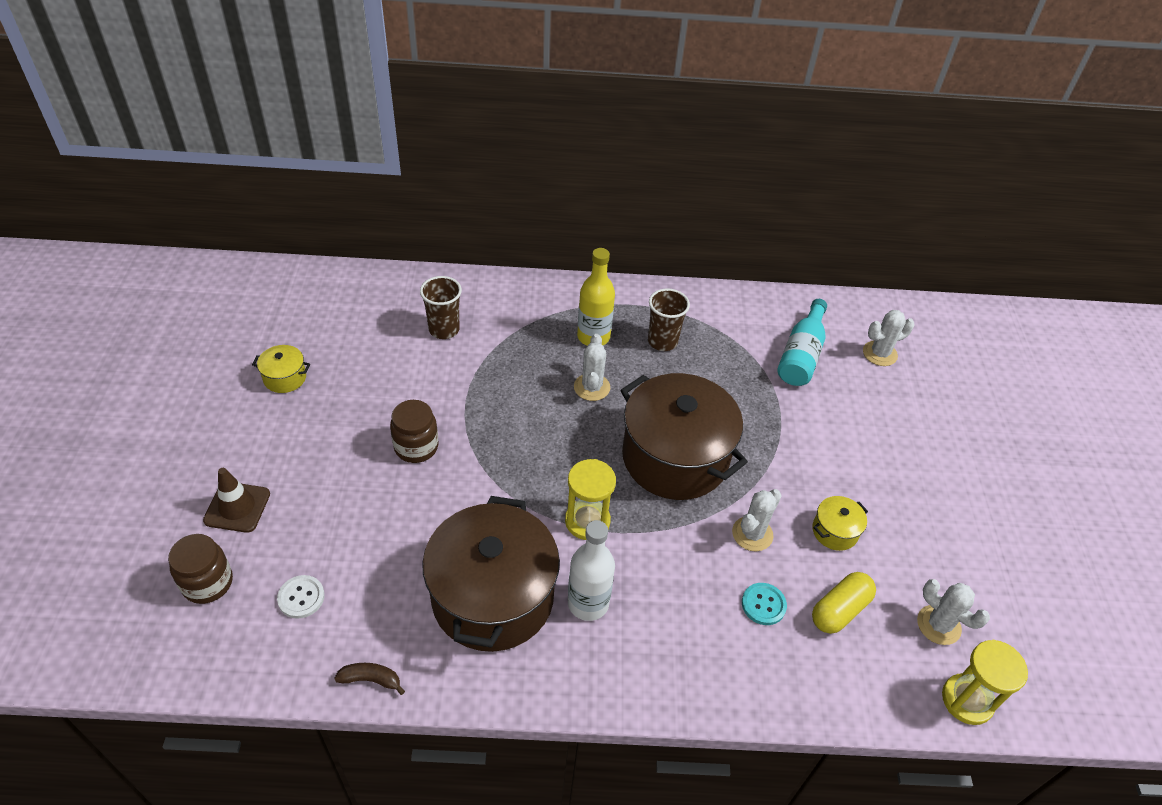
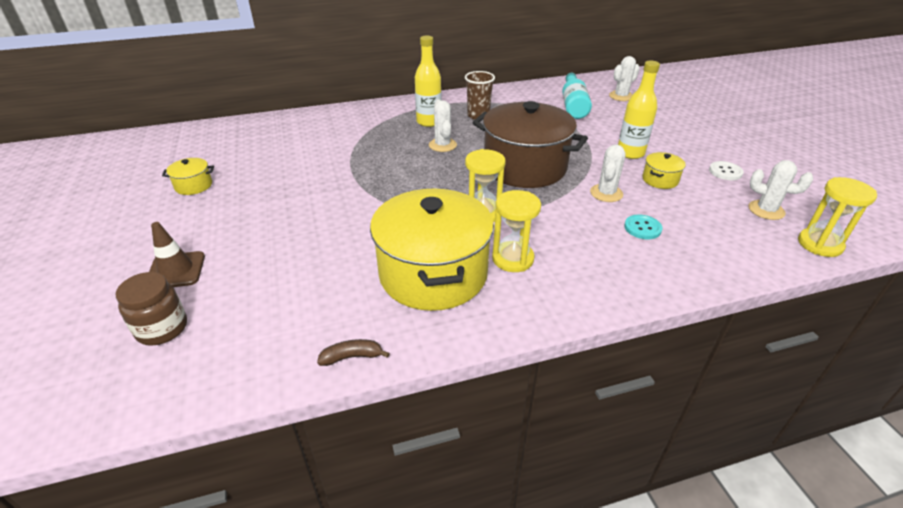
camera: 15 degrees left, 10 degrees down
white button [277,575,325,619] -> white button moved to [709,161,744,180]
brown jar [390,400,438,463] -> none
brown cup [420,276,462,339] -> none
brown pot [422,496,560,652] -> yellow pot [370,189,494,311]
white bottle [568,520,615,621] -> yellow hourglass [492,190,541,272]
yellow capsule [812,572,876,634] -> none
none -> yellow bottle [618,61,660,159]

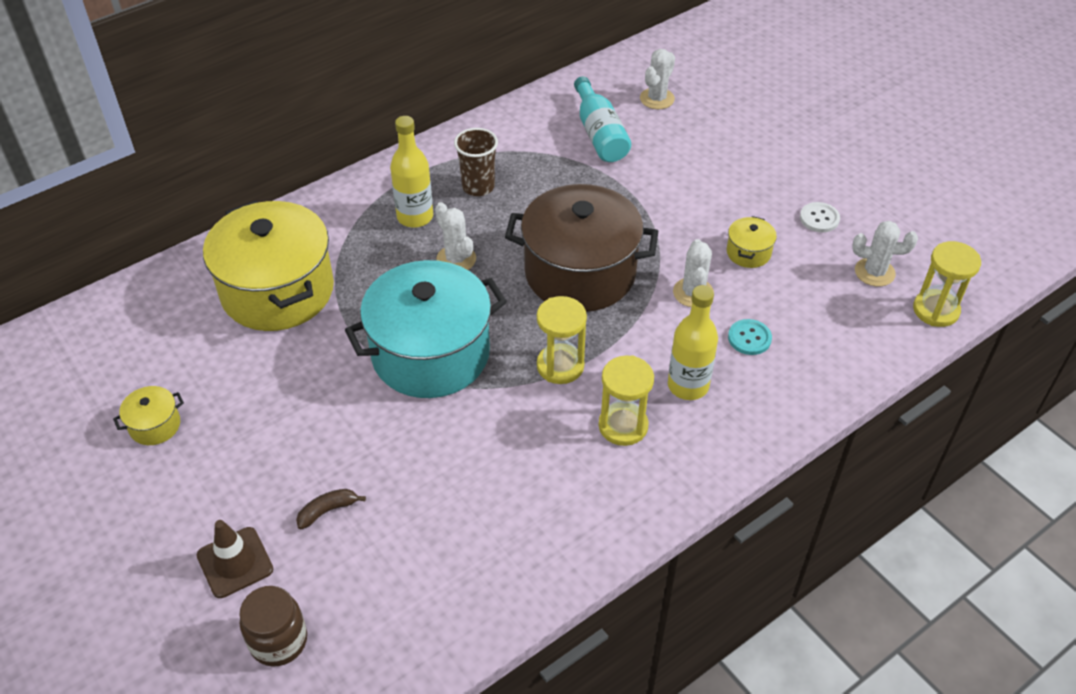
camera: 20 degrees left, 10 degrees up
brown banana [317,339,390,366] -> brown banana moved to [296,489,366,529]
yellow pot [370,189,494,311] -> yellow pot moved to [203,201,334,331]
yellow bottle [618,61,660,159] -> yellow bottle moved to [668,285,718,400]
none -> turquoise pot [345,260,507,398]

